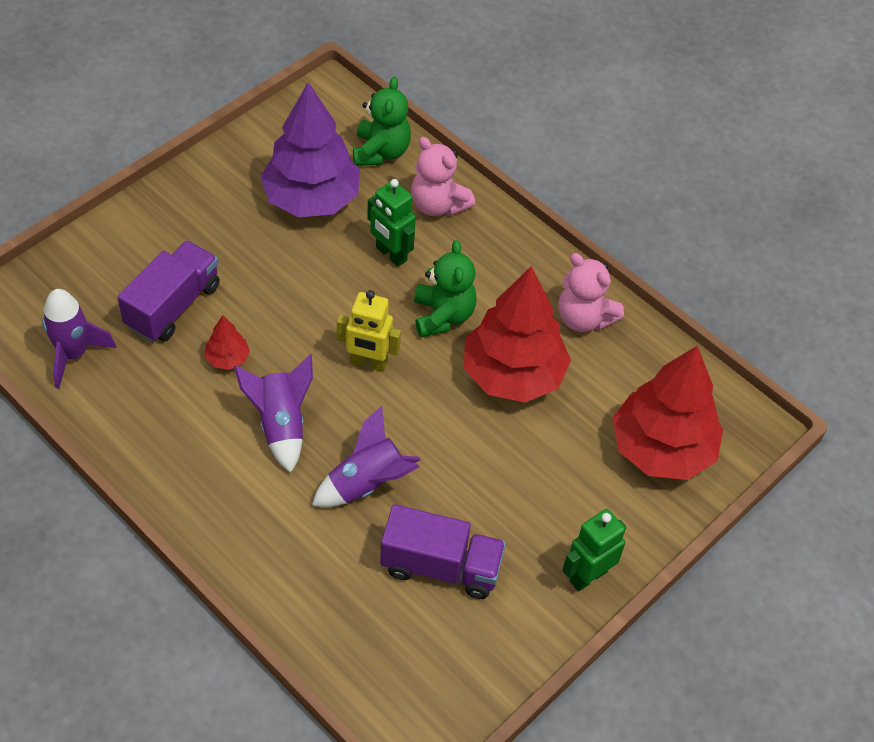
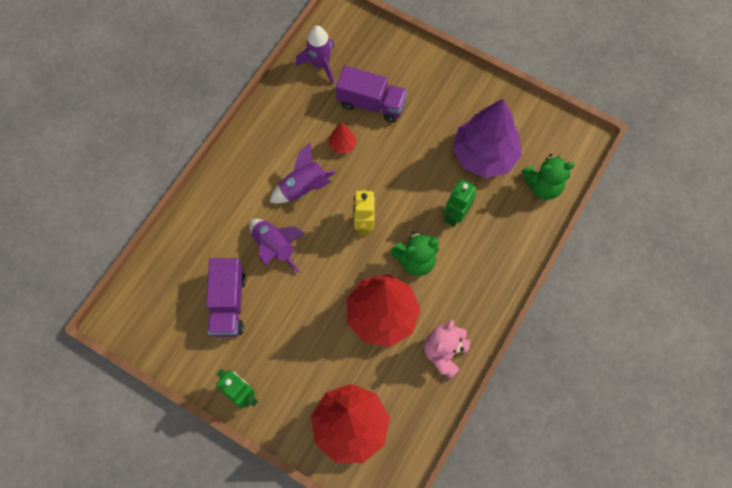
camera: 80 degrees right, 15 degrees up
pink teddy bear [411,137,476,216] -> none

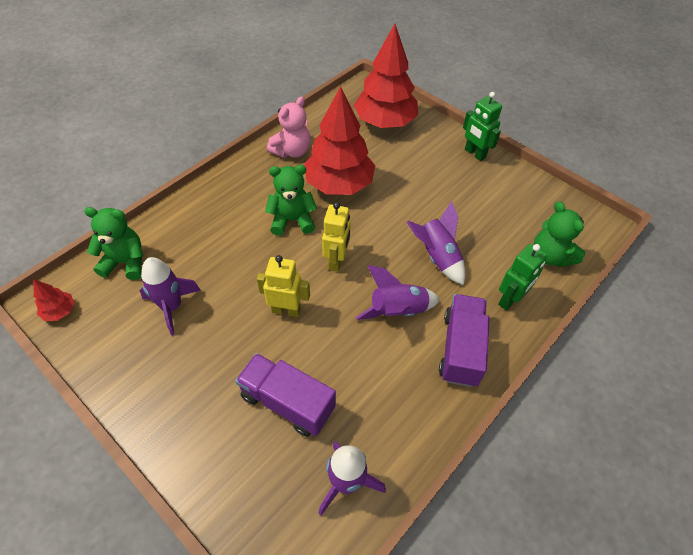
camera: 170 degrees left, 15 degrees down
purple truck [206,258,246,337] -> purple truck moved to [439,294,490,387]
red tree [329,123,357,154] -> red tree moved to [33,279,75,321]
green robot [444,179,476,227] -> green robot moved to [498,244,547,311]
purple tree [453,99,522,178] -> purple rocket [140,257,200,336]
none -> yellow robot [257,255,310,317]
none -> green teddy bear [534,201,585,267]

